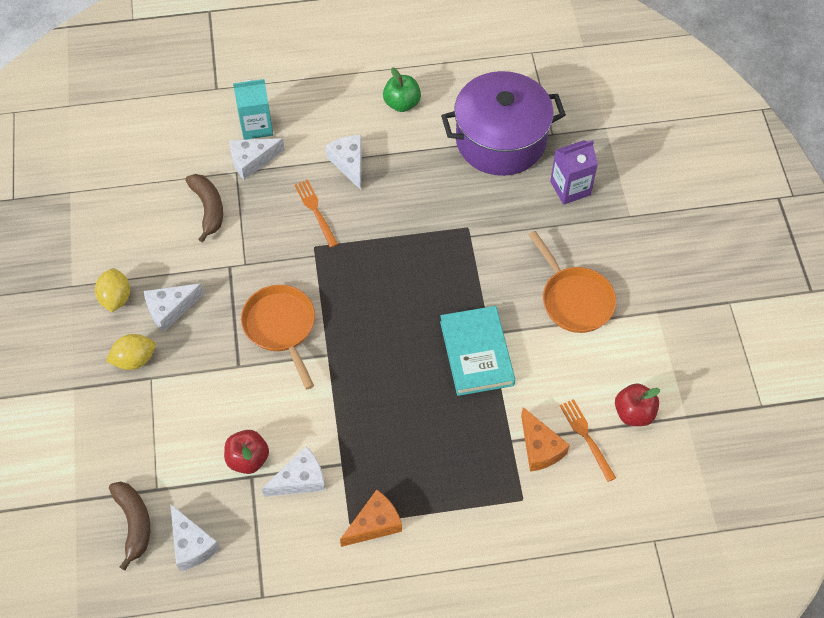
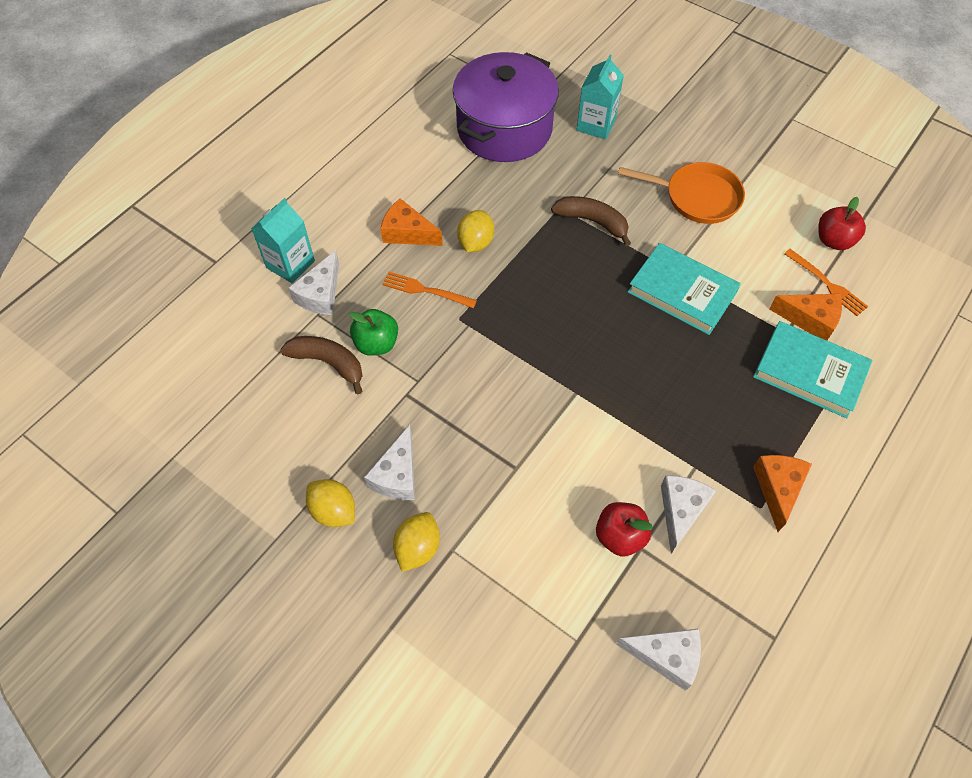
camera: 45 degrees left, 0 degrees up
brown banana [109,482,150,570] -> brown banana moved to [551,196,631,246]
orange pan [241,285,315,390] -> none
white cheese [326,135,362,190] -> orange cheese [380,198,443,246]
green apple [383,67,421,112] -> green apple moved to [349,309,398,356]
purple carton [550,140,598,205] -> turquoise carton [576,55,624,139]
orange fork [560,399,616,482] -> orange fork turned 150 degrees counterclockwise [784,249,868,316]
none -> yellow lemon [457,210,494,252]
none -> turquoise book [753,321,873,418]

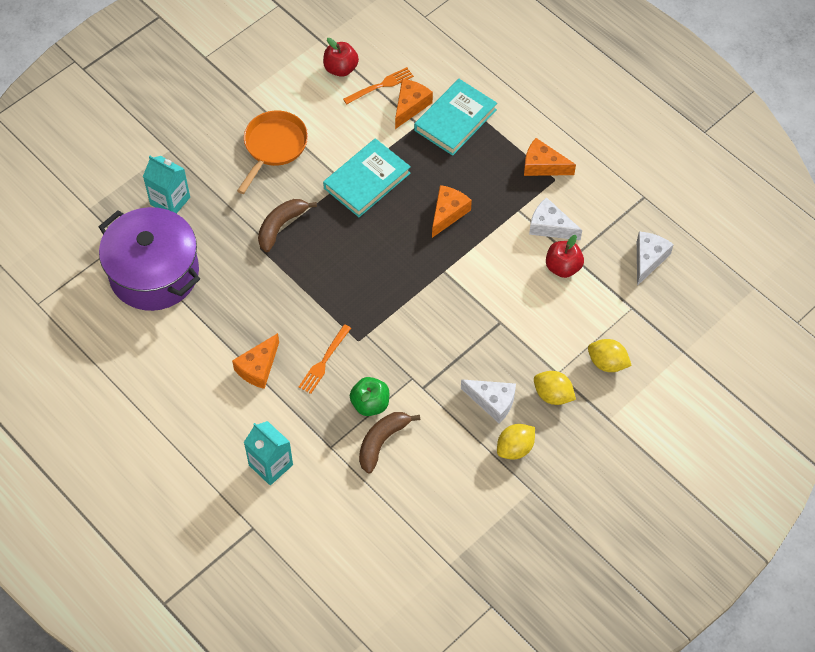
camera: 80 degrees left, 0 degrees up
white cheese [289,250,339,315] -> none
yellow lemon [457,210,494,252] -> yellow lemon moved to [588,339,632,372]
none -> orange cheese [432,185,472,238]

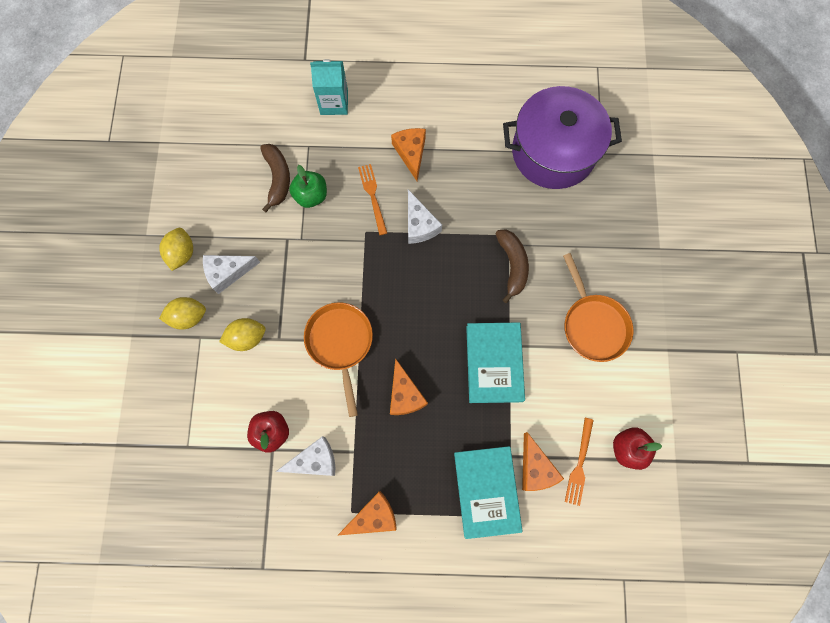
camera: 135 degrees right, 15 degrees up
turquoise carton [143,156,190,214] -> none
yellow lemon [588,339,632,372] -> yellow lemon moved to [219,318,265,351]
white cheese [637,232,674,286] -> white cheese moved to [408,190,442,244]
none -> orange pan [304,302,373,417]

